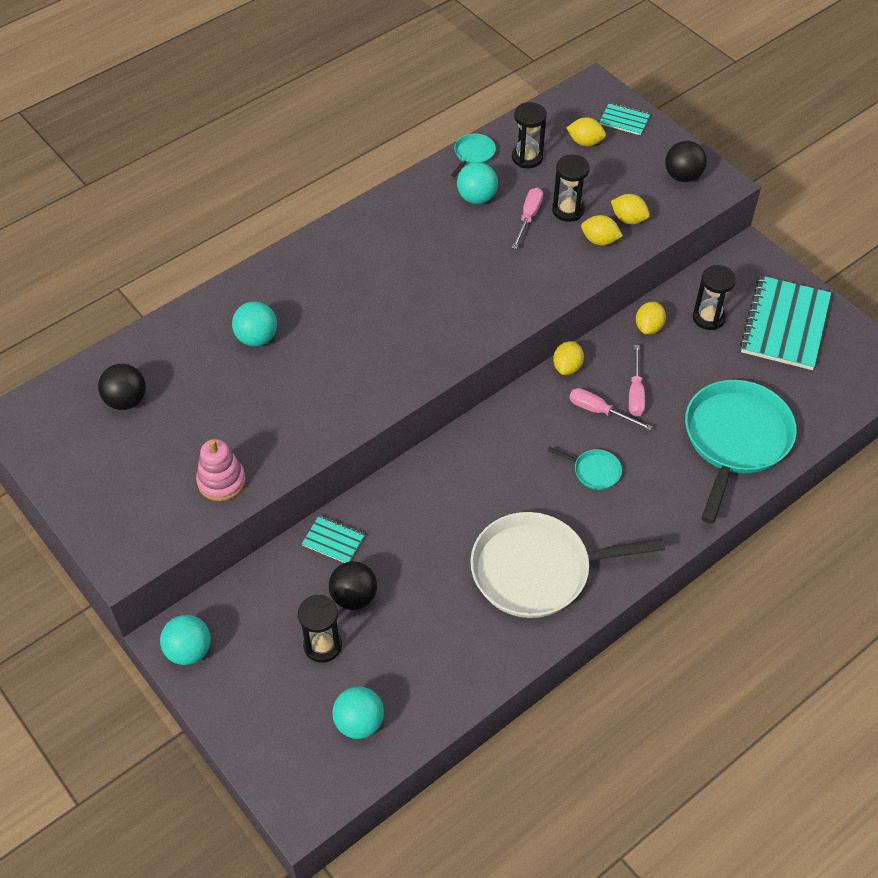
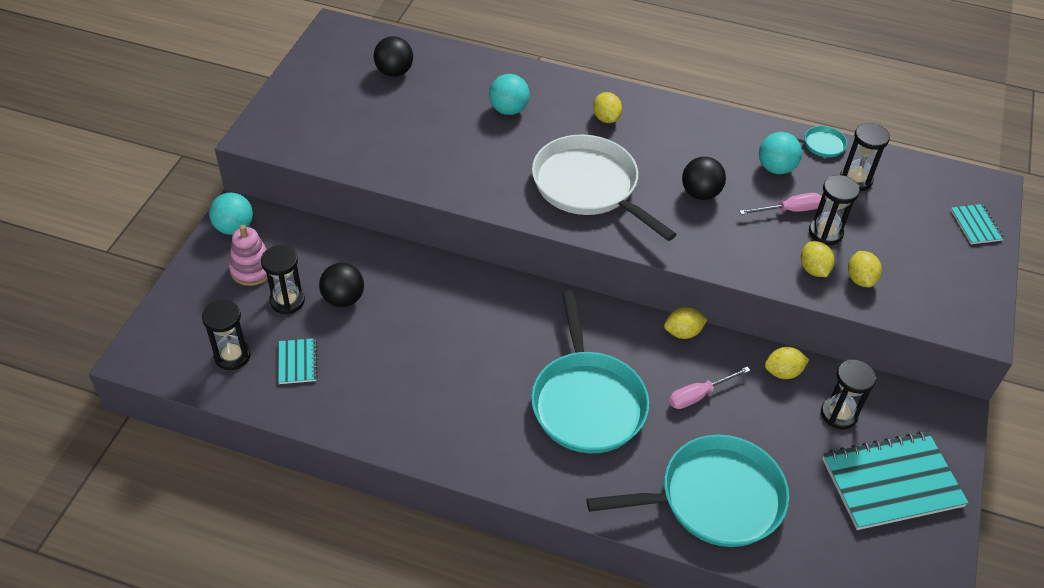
camera: 55 degrees right, 5 degrees down
pink stacking toy [196,439,246,501] -> pink stacking toy moved to [229,225,268,286]
turquoise notebook [302,515,365,563] -> turquoise notebook moved to [278,338,318,384]
turquoise ball [332,686,384,739] -> black hourglass [202,300,251,370]
white pan [470,512,665,618] -> white pan moved to [532,135,677,241]
turquoise pan [548,447,622,490] -> turquoise pan [531,290,649,453], size x2.38
yellow lemon [566,117,606,146] -> yellow lemon moved to [593,92,622,123]
pink screwdriver [569,388,652,430] -> none
black ball [665,141,707,182] -> black ball moved to [682,157,726,200]

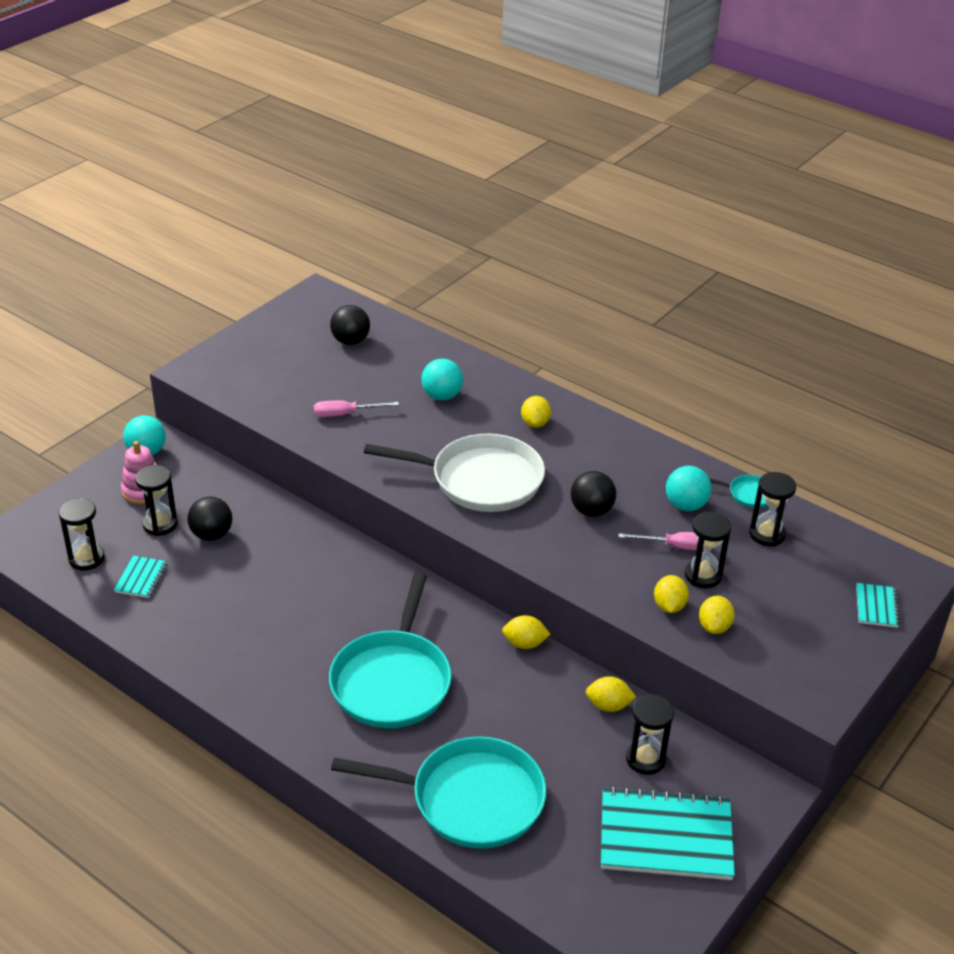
camera: 20 degrees right, 10 degrees down
white pan [532,135,677,241] -> white pan turned 120 degrees clockwise [364,434,545,512]
pink screwdriver [669,367,751,409] -> pink screwdriver moved to [314,400,399,417]

